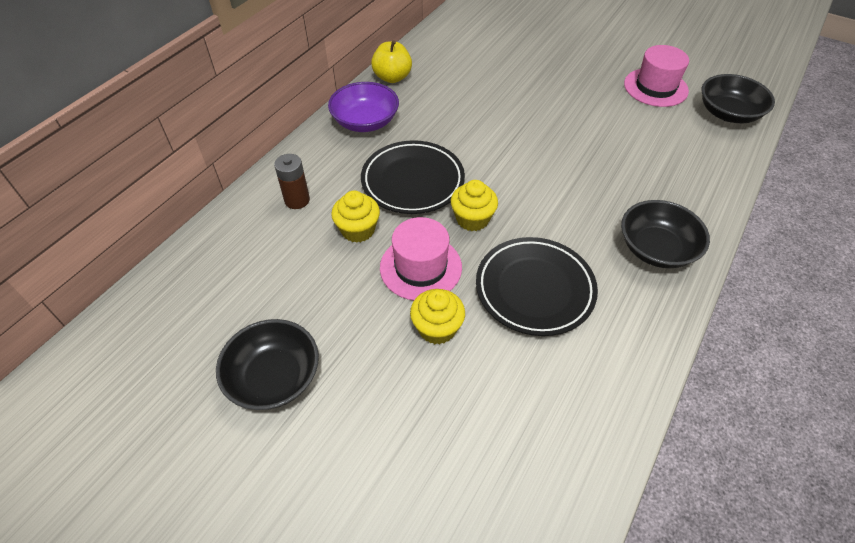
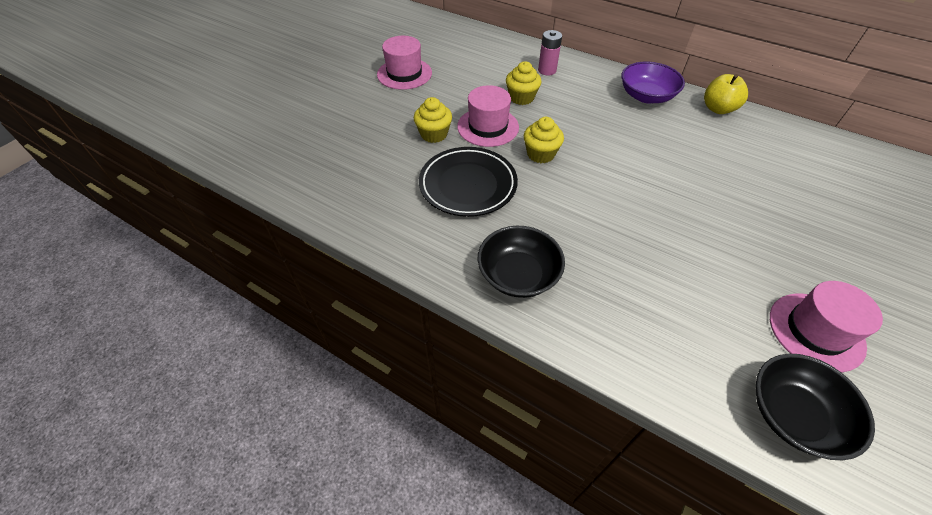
camera: 90 degrees right, 0 degrees up
black bowl [216,319,319,410] -> pink hat [377,36,432,90]
brown battery [274,154,310,209] -> pink battery [538,30,562,76]
black plate [361,140,465,214] -> none

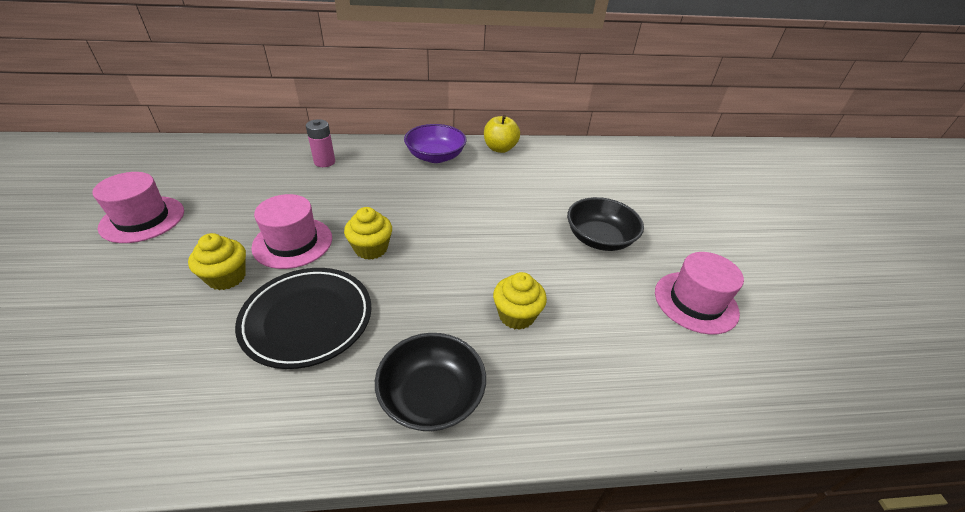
camera: 40 degrees left, 10 degrees down
yellow cupcake [506,61,542,105] -> yellow cupcake moved to [493,272,547,330]
black bowl [756,354,875,460] -> black bowl moved to [567,197,644,251]

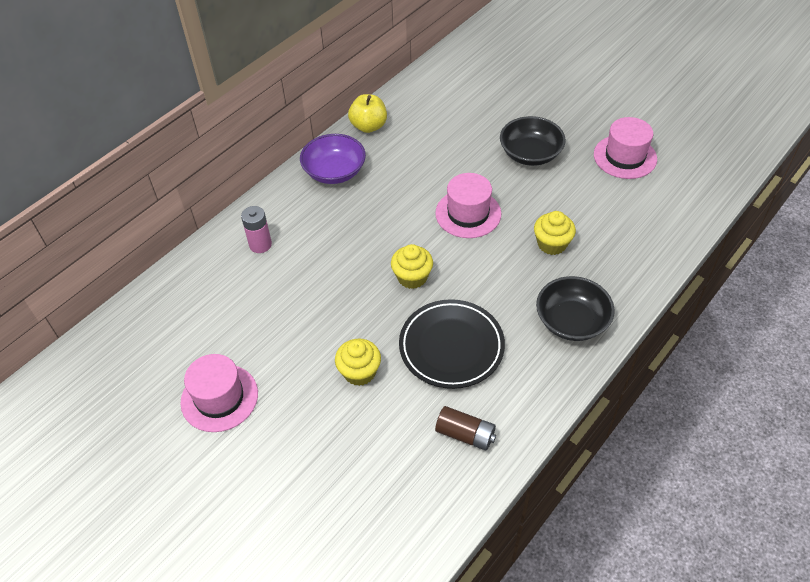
camera: 40 degrees left, 10 degrees up
pink hat [251,194,332,269] -> pink hat moved to [435,173,501,238]
none -> brown battery [435,406,496,450]

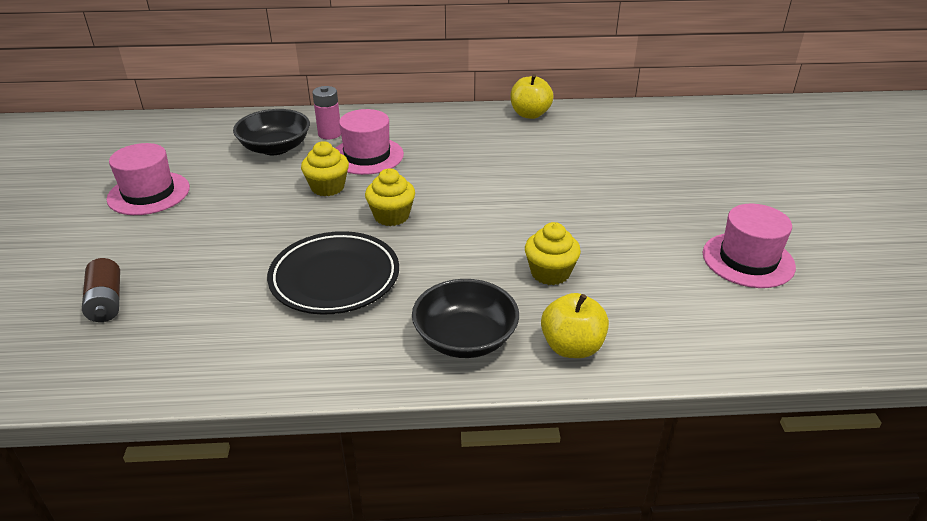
camera: 45 degrees right, 15 degrees down
purple bowl [300,134,366,184] -> none
yellow cupcake [335,339,381,386] -> yellow cupcake moved to [301,141,349,196]
pink hat [435,173,501,238] -> pink hat moved to [335,109,404,175]
brown battery [435,406,496,450] -> brown battery moved to [82,258,120,322]
black bowl [500,116,566,166] -> black bowl moved to [233,109,310,155]
none -> yellow apple [541,293,609,358]

